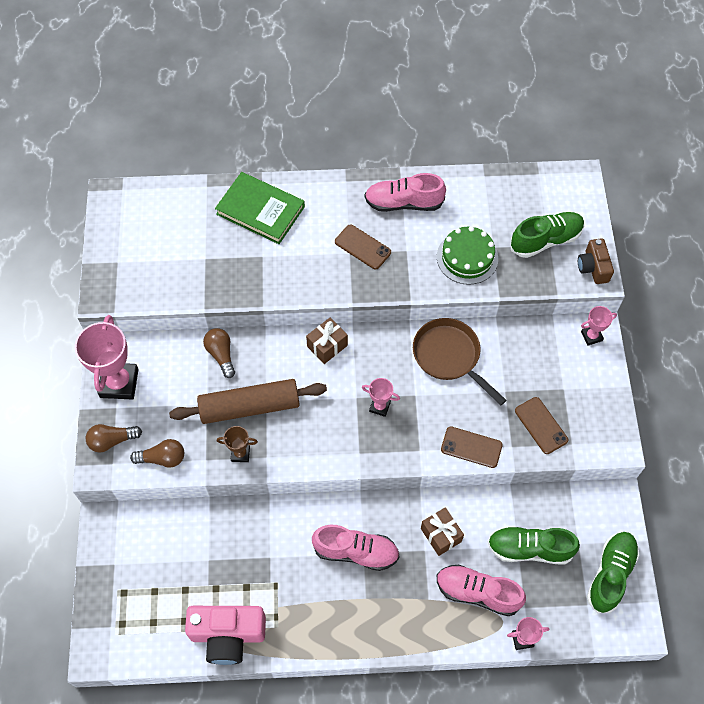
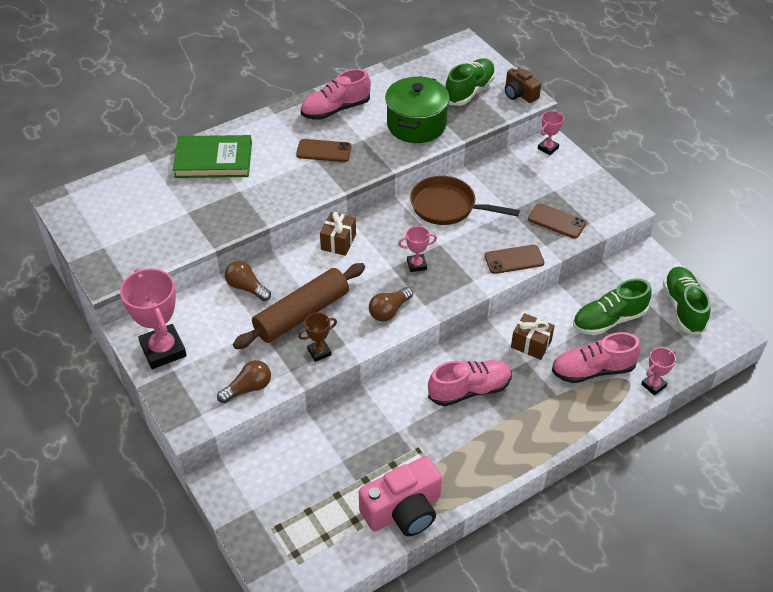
camera: 30 degrees left, 15 degrees down
brown light bulb [86,424,142,453] -> brown light bulb moved to [369,287,413,322]
green cake [437,226,498,285] -> green pot [385,76,450,143]

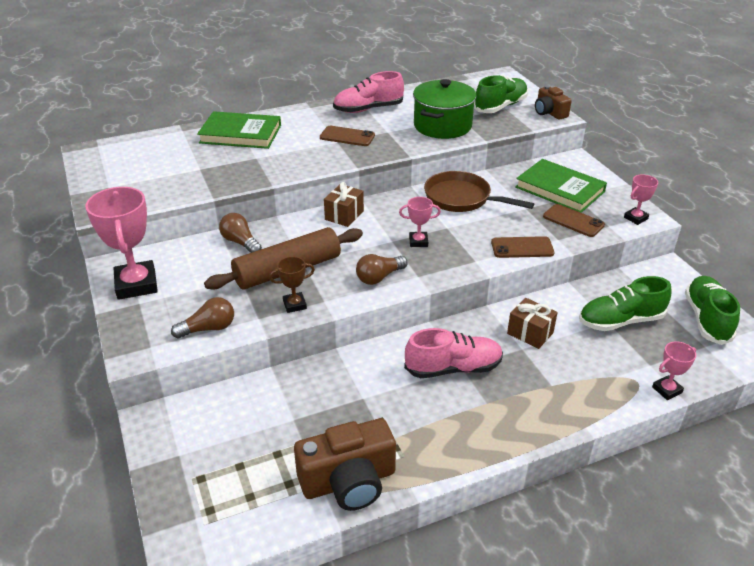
camera: 10 degrees right, 10 degrees down
pink camera [359,456,442,536] -> brown camera [294,418,396,511]
pink trophy [538,111,564,155] -> pink trophy moved to [624,174,658,225]
pink shoe [552,332,641,383] -> none
none -> green book [515,159,607,213]

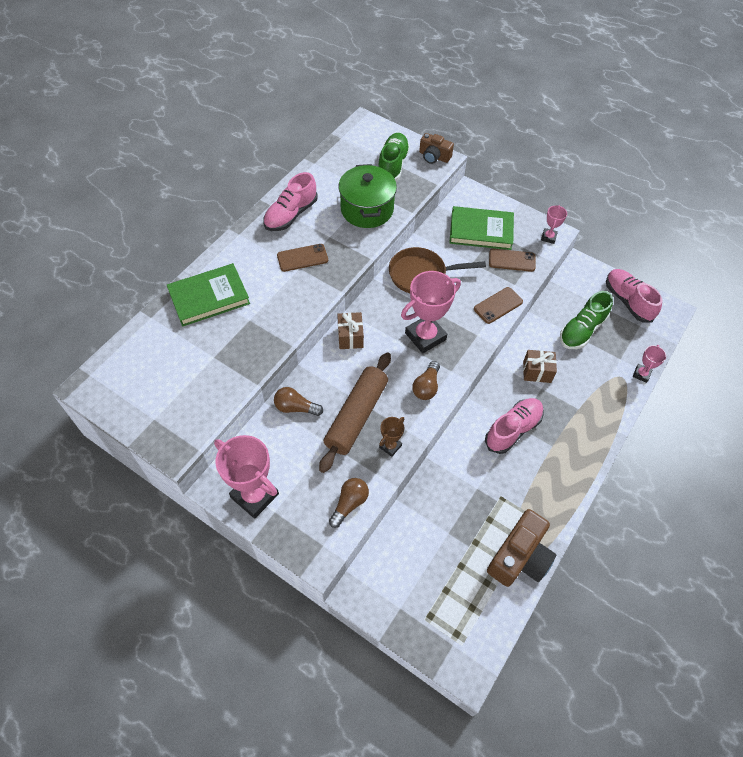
camera: 35 degrees left, 20 degrees up
pink trophy [399,197,441,247] -> pink trophy [401,271,461,353], size x2.00
green shoe [685,276,740,345] -> pink shoe [606,269,662,322]

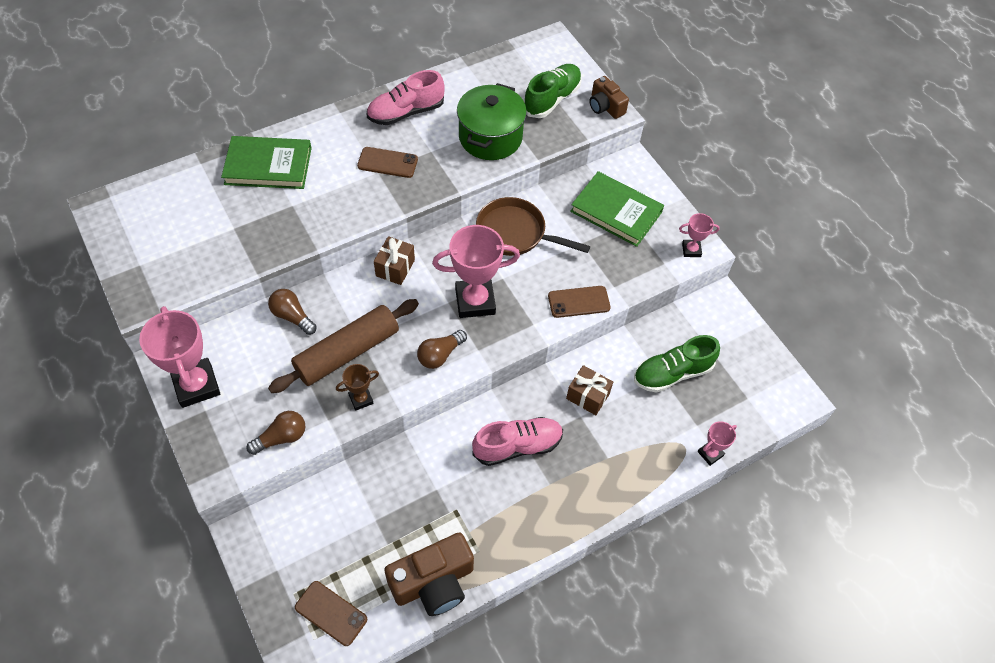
camera: 25 degrees right, 0 degrees up
brown phone [489,249,536,272] -> brown phone moved to [295,581,367,646]
pink trophy [541,205,567,244] -> pink trophy turned 45 degrees clockwise [679,213,720,257]
pink shoe [606,269,662,322] -> none

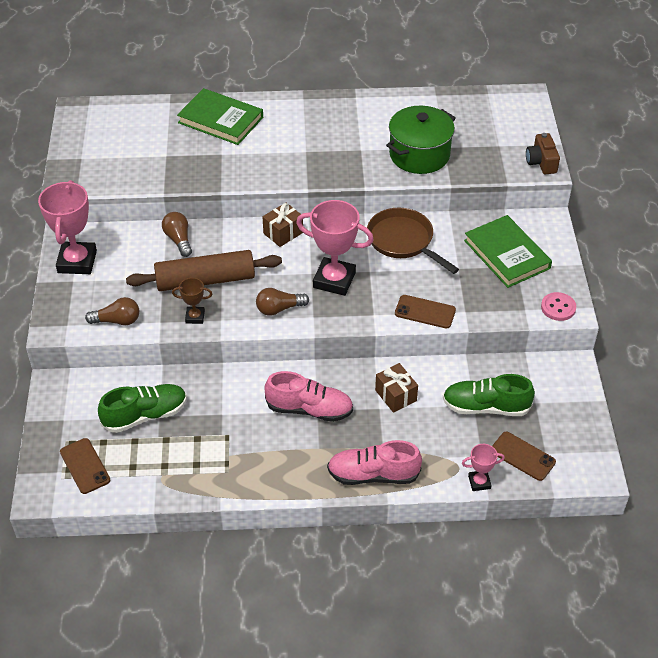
camera: 30 degrees right, 10 degrees down
brown phone [357,147,418,178] -> brown phone moved to [492,432,556,481]
pink shoe [366,70,445,125] -> pink shoe moved to [327,440,422,485]
brown camera [384,532,474,616] -> none
green shoe [524,64,582,118] -> green shoe moved to [98,384,187,433]
pink trophy [679,213,720,257] -> pink button [541,292,576,321]

